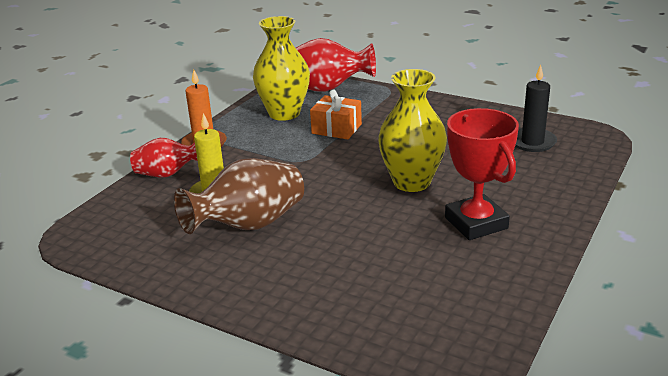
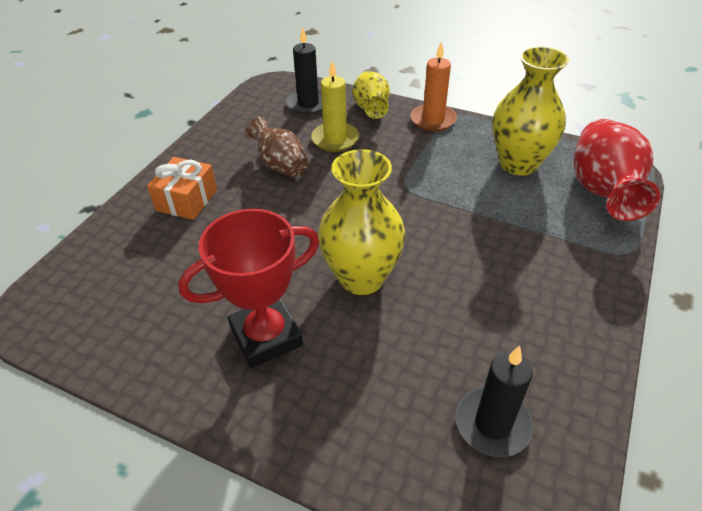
camera: 85 degrees right, 15 degrees up
red vase [130,138,198,178] -> yellow vase [353,71,390,119]
brown vase [174,158,304,234] -> brown vase [245,117,308,177], size x0.63
orange gift [310,89,362,139] -> orange gift moved to [147,157,217,220]
none -> black candle [286,27,322,115]

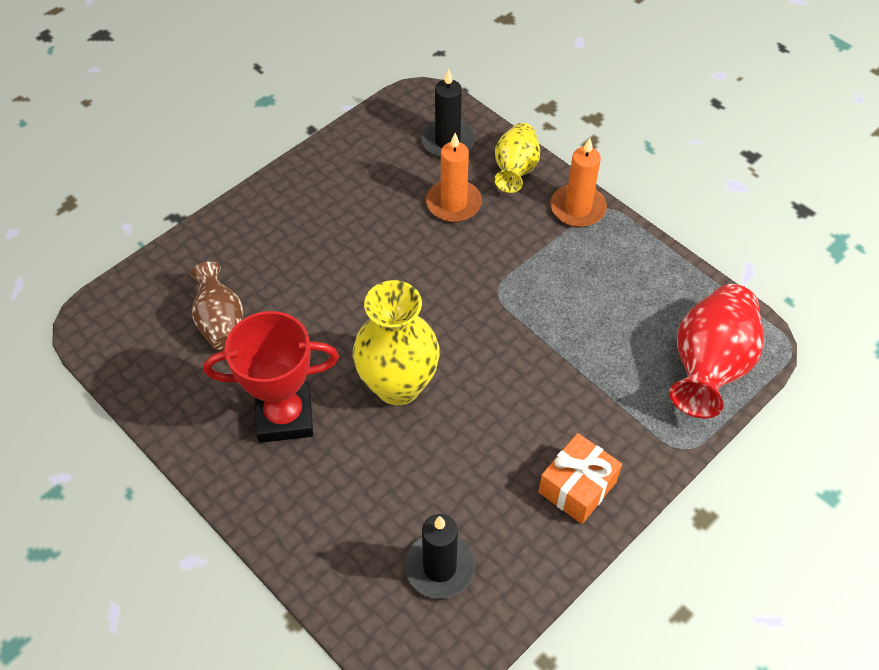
camera: 20 degrees right, 10 degrees up
orange gift [147,157,217,220] -> orange gift moved to [539,433,622,524]
brown vase [245,117,308,177] -> brown vase moved to [190,262,244,350]
yellow candle [311,60,359,152] -> orange candle [426,133,482,222]
yellow vase [492,46,569,176] -> none

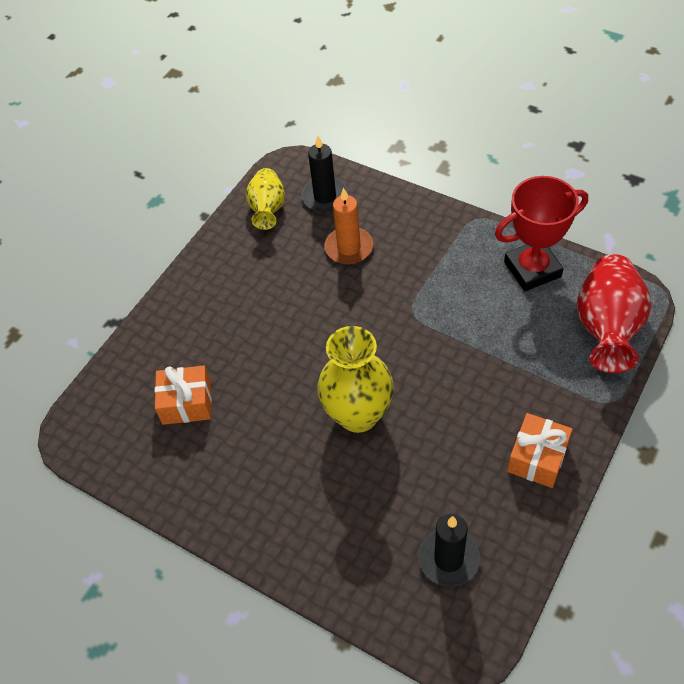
camera: 10 degrees left, 0 degrees up
brown vase [190,262,244,350] -> orange gift [155,366,212,425]
red trophy [204,311,339,443] -> red trophy moved to [495,176,588,291]
yellow vase [494,123,540,193] -> yellow vase moved to [246,168,285,230]
orange candle [551,138,607,227] -> none

